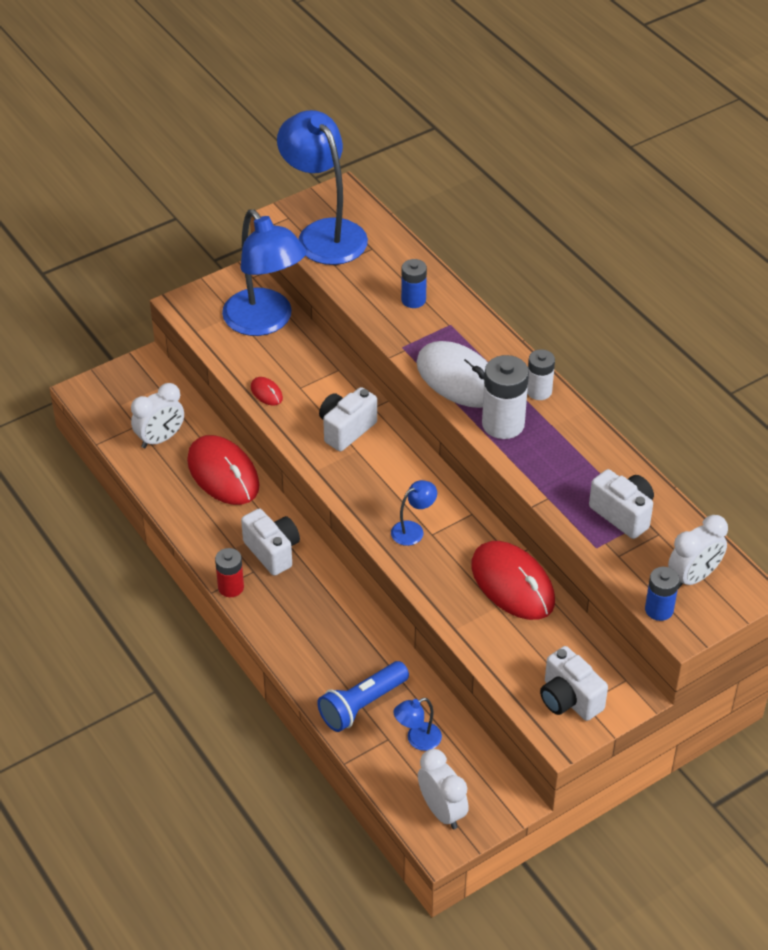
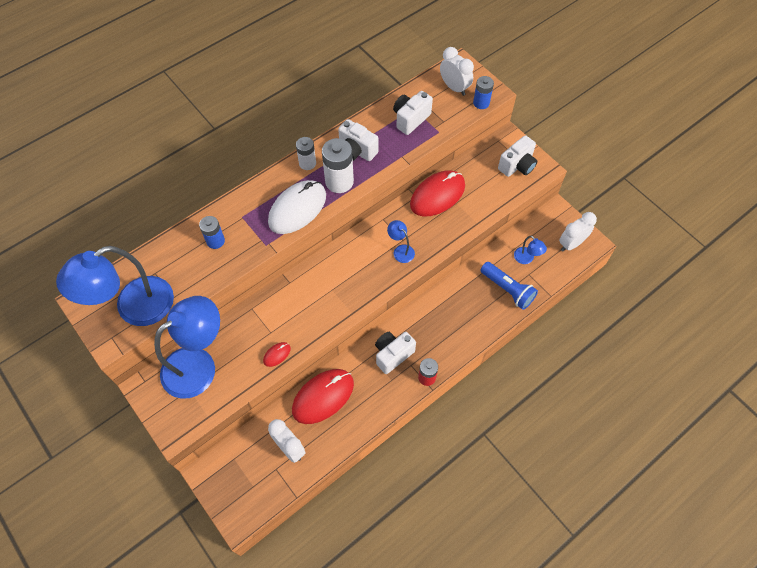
camera: 95 degrees left, 15 degrees up
white camera [319,387,377,451] -> white camera moved to [338,119,378,161]

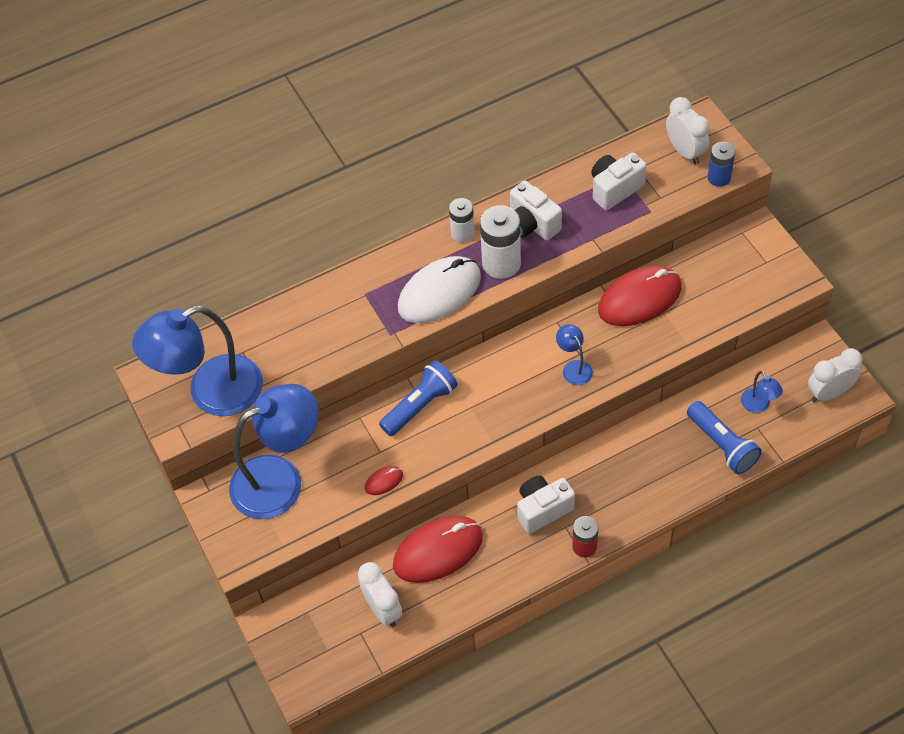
camera: 15 degrees right, 5 degrees down
blue battery [199,216,225,249] -> none
white camera [498,135,537,177] -> none
none -> blue flashlight [379,360,458,436]

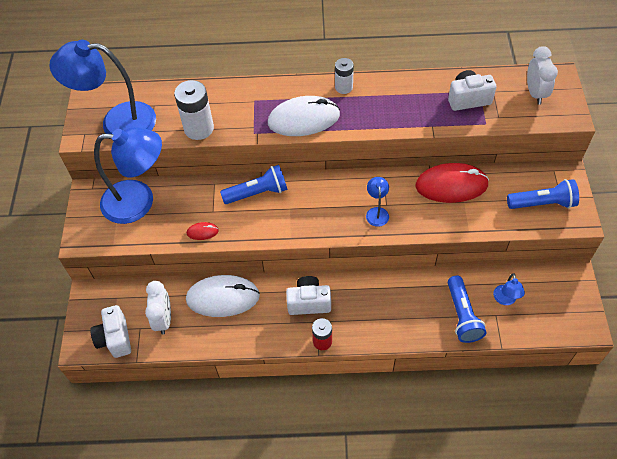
camera: 25 degrees right, 0 degrees up
red mouse [393,516,483,583] -> white mouse [186,275,260,317]
white battery [480,205,521,279] -> white battery moved to [174,80,214,140]
white camera [510,181,562,240] -> white camera moved to [90,305,131,358]
blue battery [708,142,735,187] -> none
white clock [808,348,862,402] -> none
none -> blue flashlight [507,179,579,209]

